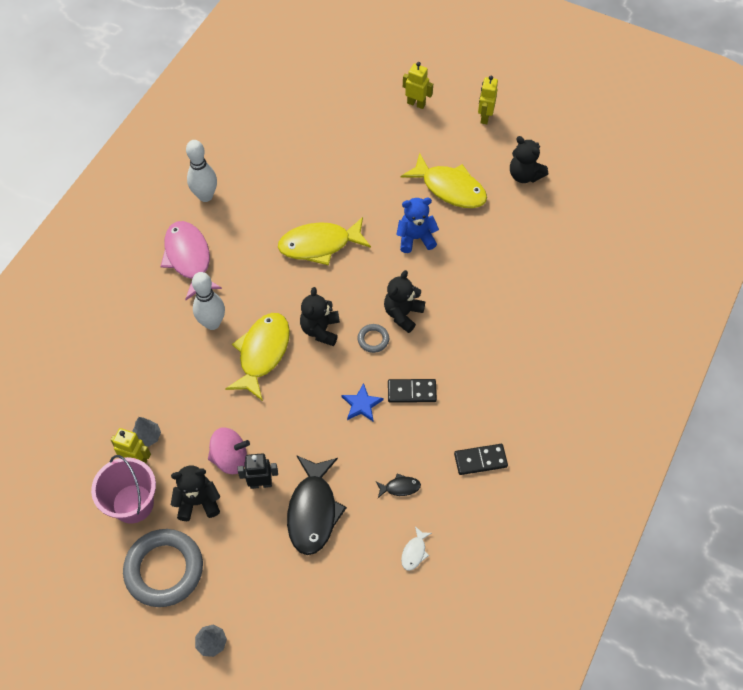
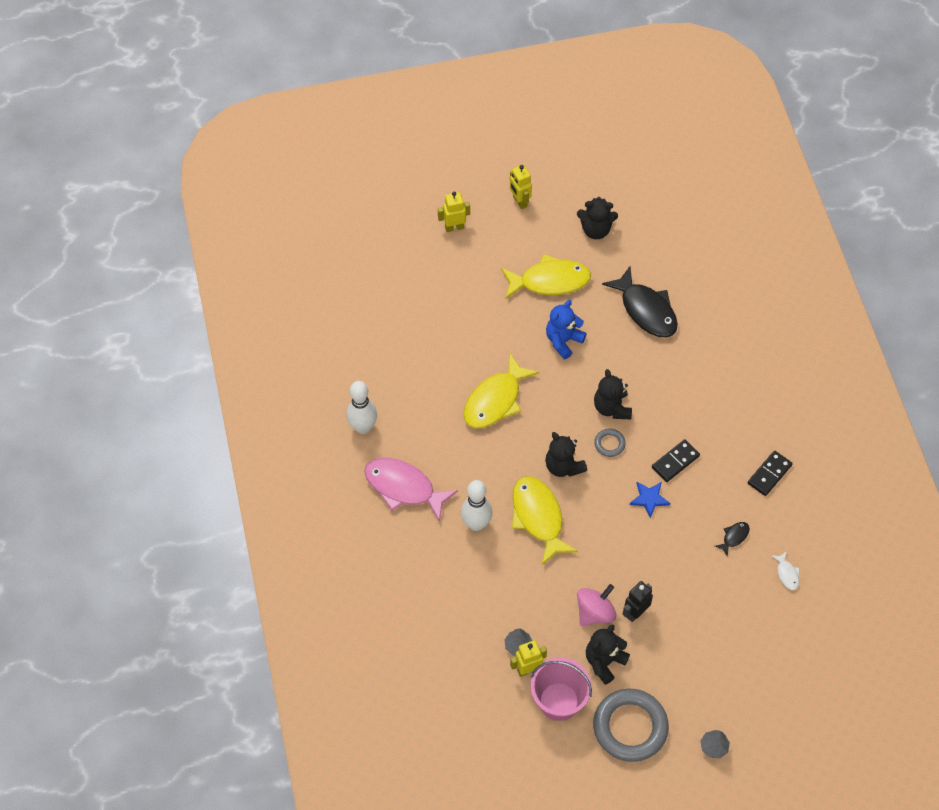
camera: 40 degrees left, 0 degrees up
black fish [287,455,347,555] -> black fish moved to [602,266,678,337]

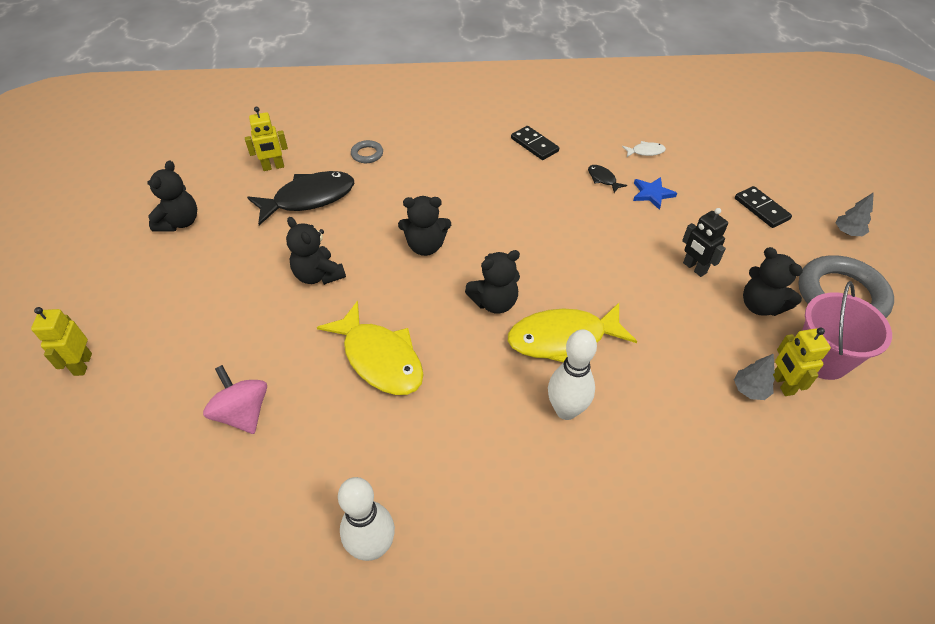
camera: 80 degrees left, 10 degrees down
pink fish [364,458,458,522] -> none
yellow fish [501,254,591,299] -> none
yellow robot [510,165,532,209] -> yellow robot moved to [245,107,288,171]
blue teddy bear [546,300,587,359] -> black teddy bear [286,217,346,285]
pink spinning top [577,584,617,626] -> pink spinning top moved to [203,365,267,434]
grey ring [594,429,626,457] -> grey ring moved to [351,140,383,163]
blue star [630,482,671,518] -> blue star moved to [633,177,677,210]
black domino [652,439,700,482] -> black domino moved to [735,186,792,228]

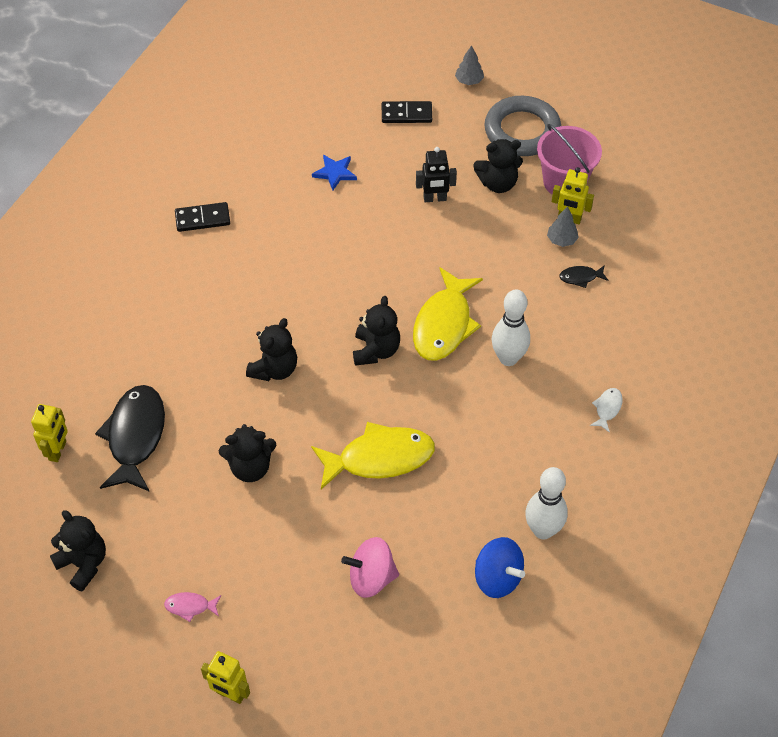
camera: 60 degrees left, 5 degrees up
grey ring [351,140,383,163] -> none
black fish [588,165,627,193] -> black fish moved to [559,265,609,288]
white fish [622,141,666,157] -> white fish moved to [590,388,623,433]
none -> pink fish [164,592,221,622]
none -> blue spinning top [475,537,525,598]

